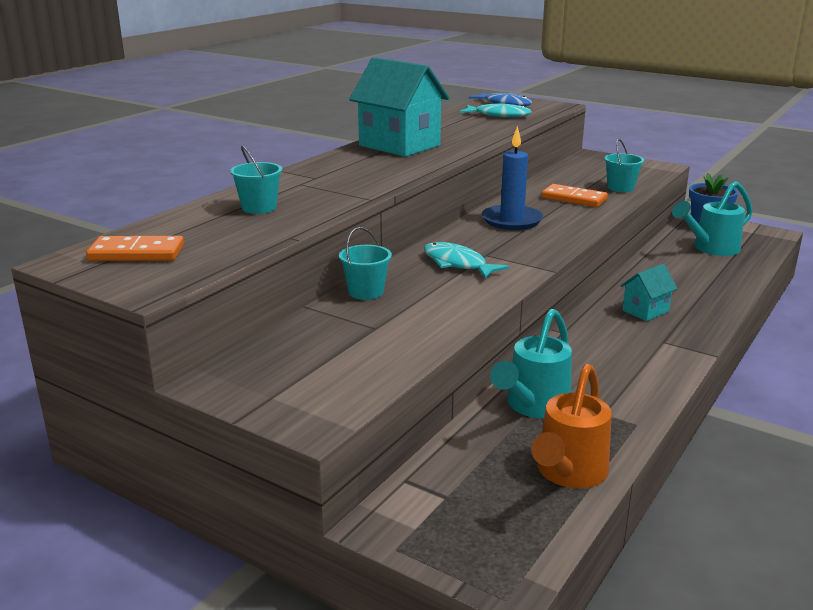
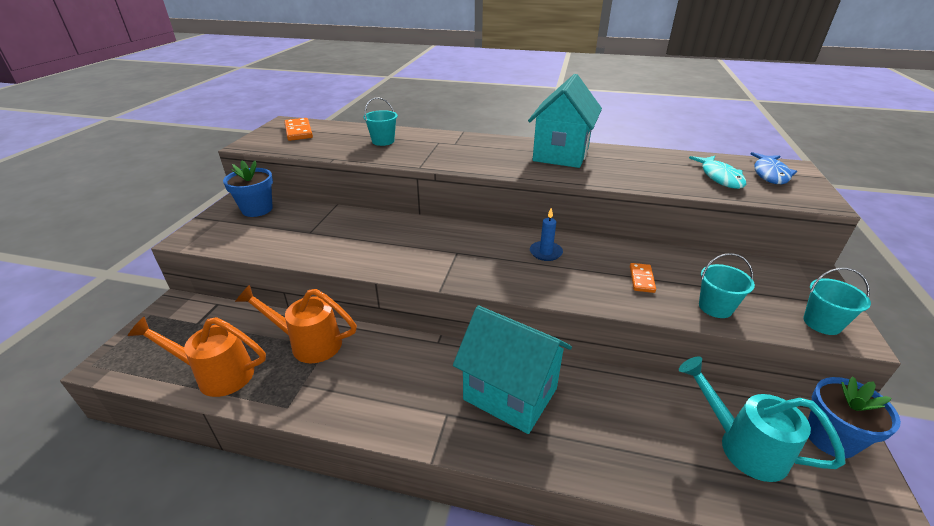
camera: 70 degrees right, 10 degrees up
turquoise bucket [339,227,392,300] -> turquoise bucket moved to [803,268,871,335]
turquoise fish [424,242,509,279] -> none
blue candle [482,126,543,230] -> blue candle [530,208,563,261], size x0.58
turquoise watering can [490,309,572,418] -> orange watering can [235,285,357,363]
orange domino [541,184,608,207] -> orange domino [630,263,656,293], size x0.64
turquoise house [620,264,678,321] -> turquoise house [453,306,572,434], size x1.99
none -> blue flower pot [223,160,273,217]

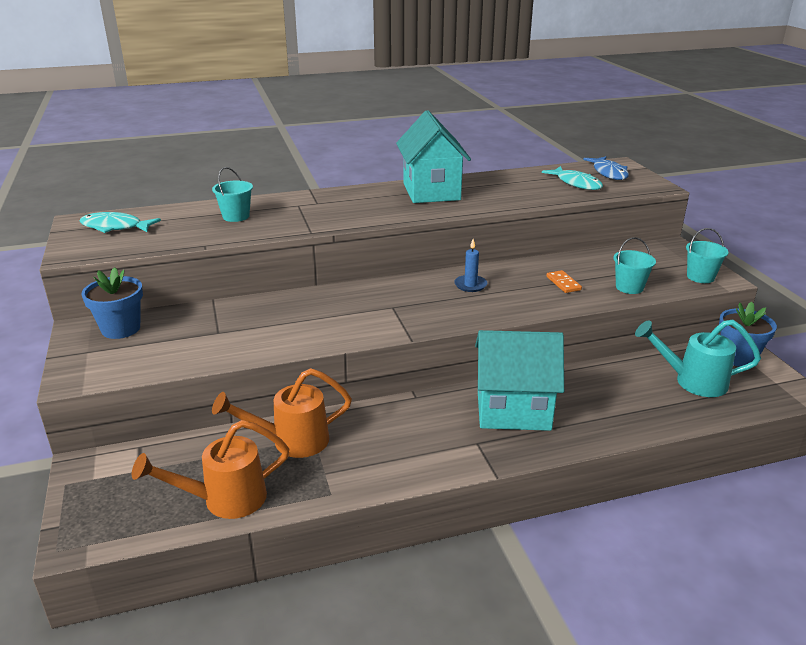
camera: 30 degrees left, 5 degrees down
orange domino [284,118,313,141] -> turquoise fish [80,212,161,233]

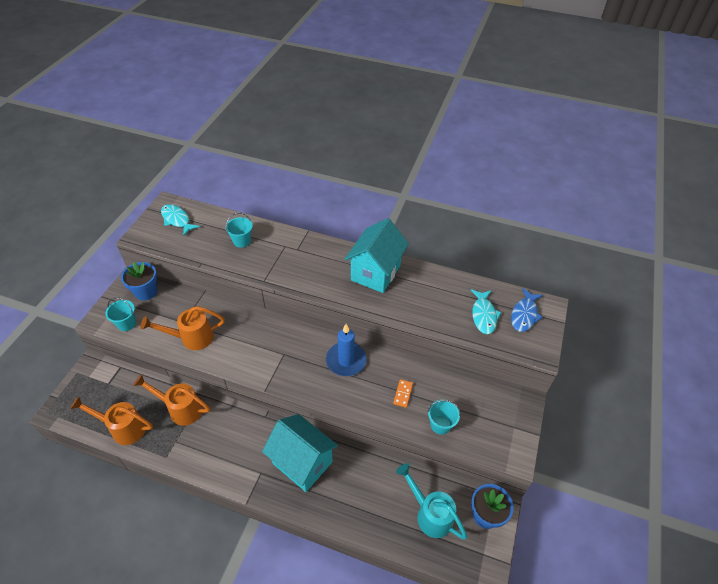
camera: 35 degrees right, 20 degrees up
blue candle [454,239,487,292] -> blue candle [326,324,367,376], size x1.73
turquoise bucket [686,228,728,283] -> turquoise bucket moved to [105,297,136,331]
none -> orange watering can [141,306,225,350]

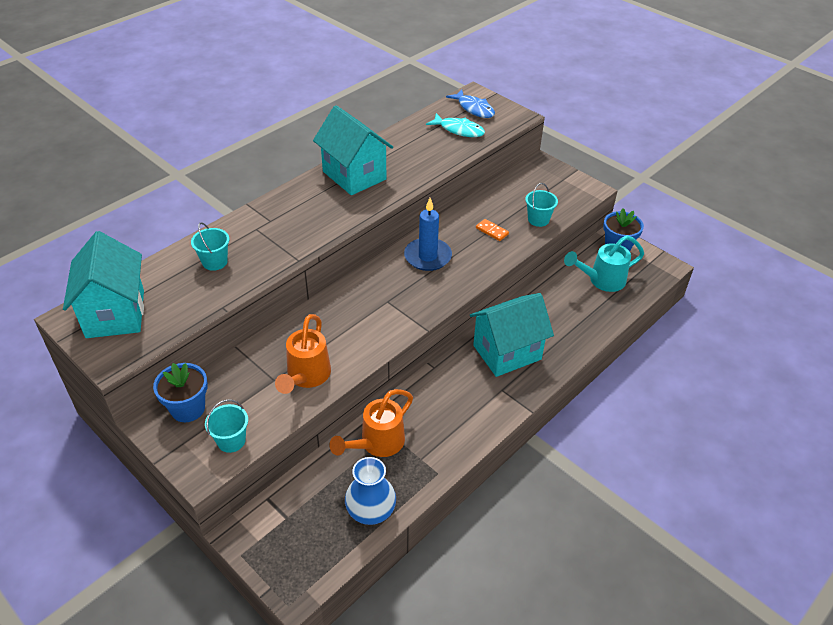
camera: 65 degrees left, 5 degrees down
orange watering can [70,396,153,445] -> blue vase [345,457,396,525]
turquoise fish [161,204,200,236] -> turquoise house [63,231,144,338]

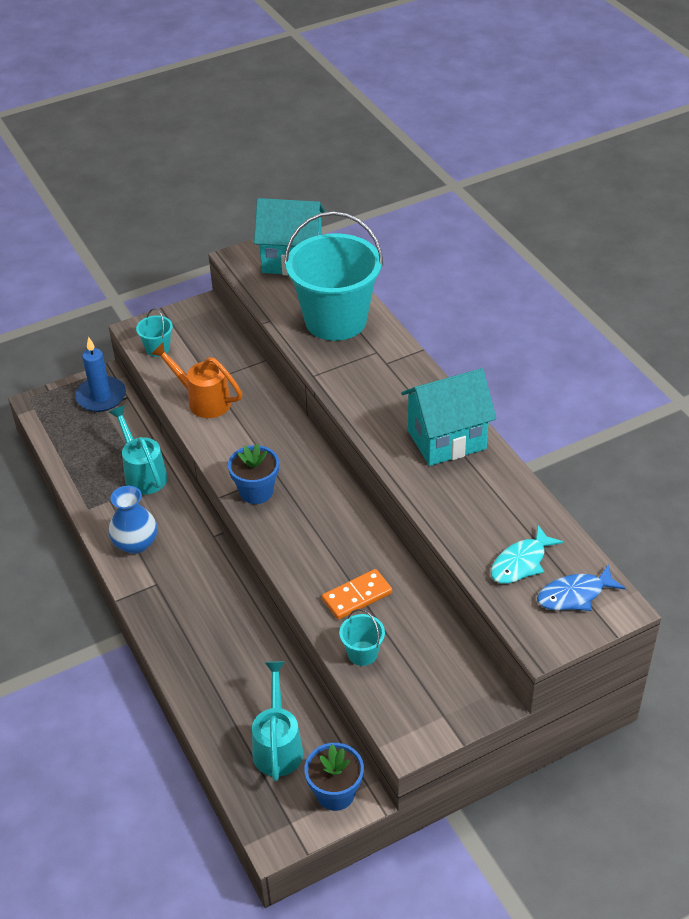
camera: 110 degrees right, 0 degrees up
blue flower pot [153,363,208,422] -> blue flower pot moved to [228,443,279,504]
turquoise bucket [191,222,229,271] -> turquoise bucket [284,211,383,341], size x2.48
orange watering can [329,389,413,457] -> turquoise watering can [109,405,168,495]
blue vase [345,457,396,525] -> blue vase moved to [108,486,157,554]
blue candle [404,198,452,271] -> blue candle moved to [75,337,126,412]
turquoise house [470,293,554,377] -> none
orange domino [476,219,509,241] -> orange domino [322,569,392,620], size x1.57

